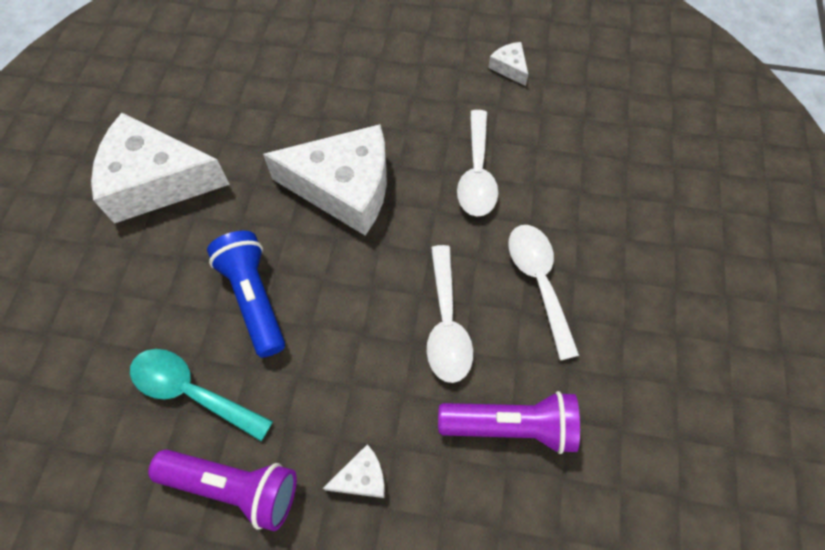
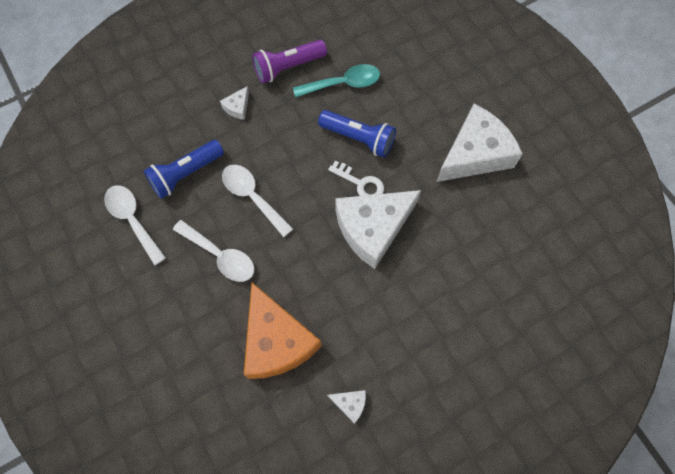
camera: 140 degrees right, 5 degrees up
purple flashlight [438,391,580,454] -> blue flashlight [144,140,224,199]
white spoon [457,110,498,217] -> white spoon moved to [104,185,166,265]
none -> orange cheese [244,283,322,379]
none -> white key [328,161,384,196]

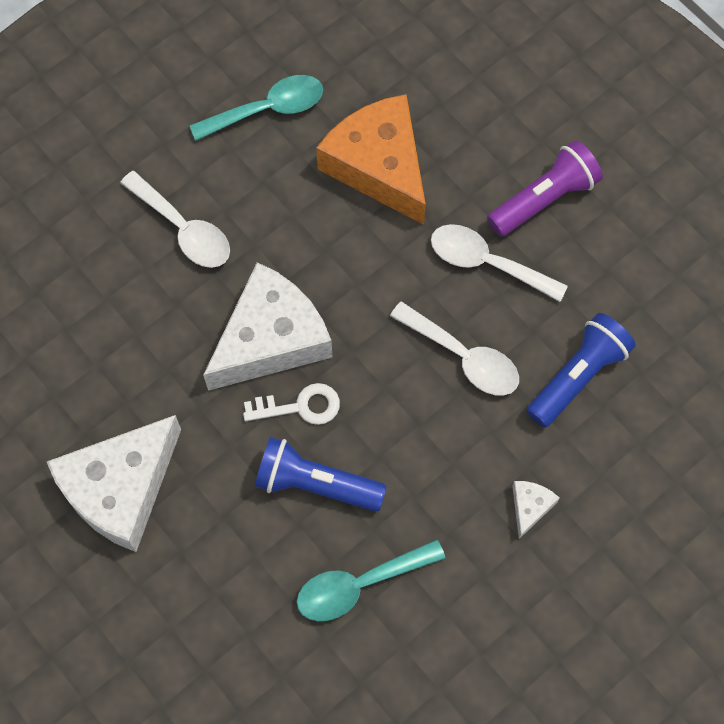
camera: 170 degrees right, 0 degrees up
white spoon [104,185,166,265] -> white spoon moved to [120,171,230,268]
purple flashlight [252,40,327,83] -> purple flashlight moved to [487,140,603,237]
white cheese [327,390,366,424] -> turquoise spoon [189,75,323,141]
white key [328,161,384,196] -> white key turned 150 degrees clockwise [243,383,340,425]

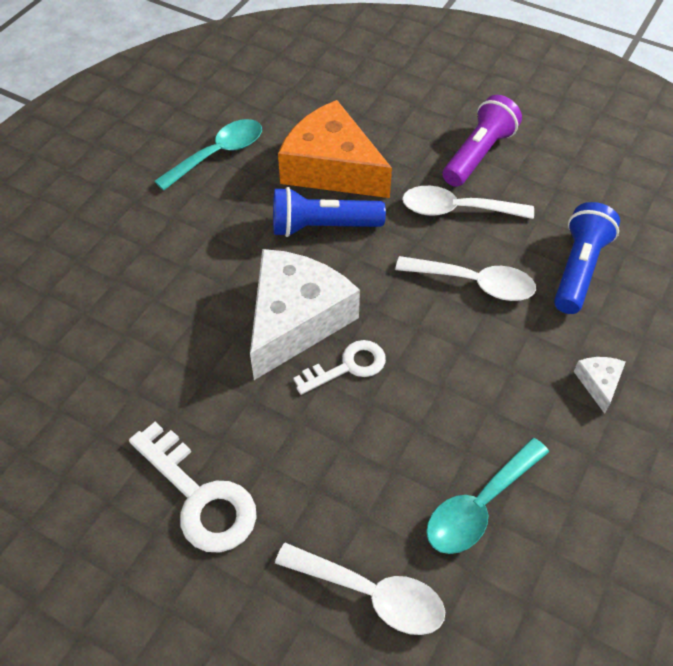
camera: 20 degrees left, 15 degrees down
white cheese [47,415,181,552] -> white key [129,422,257,553]
white spoon [120,171,230,268] -> white spoon moved to [275,543,445,635]
blue flashlight [255,437,387,512] -> blue flashlight moved to [273,187,386,237]

